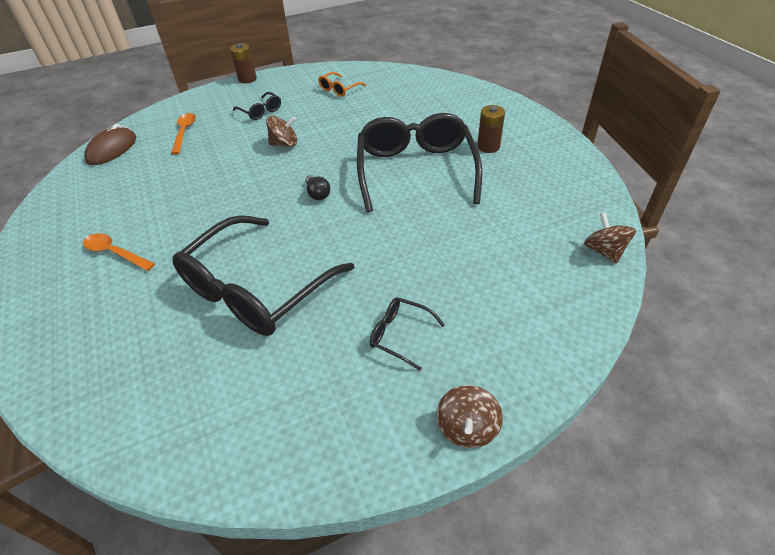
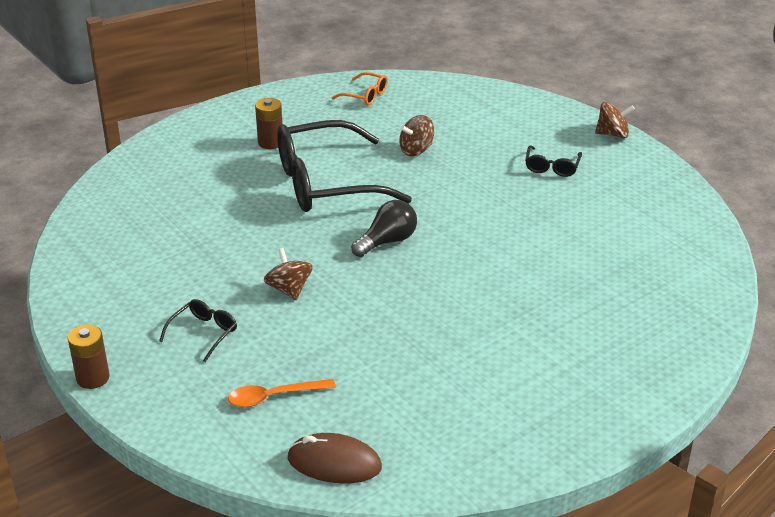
camera: 105 degrees left, 10 degrees down
orange spoon [83,233,155,271] -> none
black glasses [173,215,355,336] -> none
black light bulb [305,175,330,200] -> black light bulb [351,200,417,257], size x1.56
orange glasses [318,72,366,97] -> orange glasses moved to [331,72,388,105]
brown spinning top [584,212,636,264] -> brown spinning top moved to [399,115,434,156]

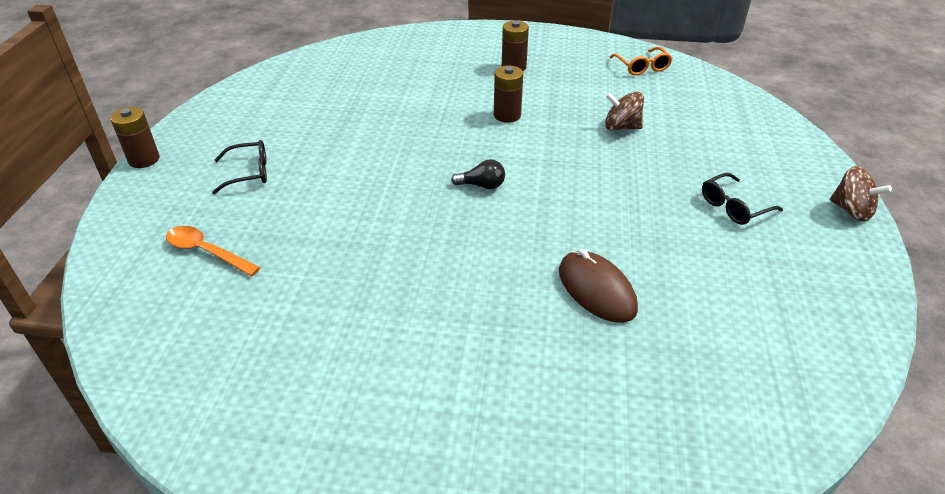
camera: 45 degrees right, 5 degrees up
brown spinning top [264,248,313,300] -> none
black glasses [277,120,412,212] -> brown battery [494,65,523,123]
brown mouse [287,433,382,483] -> brown mouse moved to [559,249,638,323]
black light bulb [351,200,417,257] -> black light bulb [451,159,505,189], size x0.64

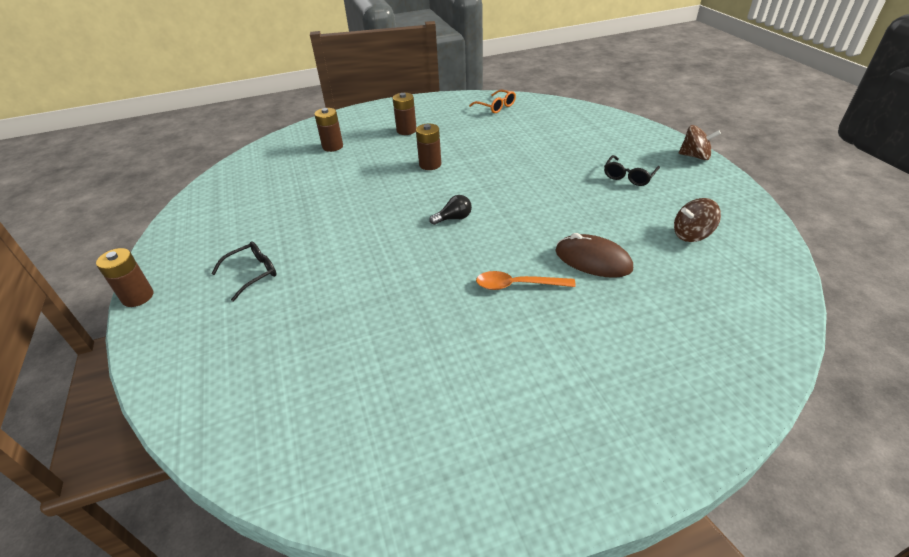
camera: 25 degrees left, 0 degrees up
orange spoon [166,226,260,276] -> orange spoon moved to [476,271,576,290]
brown spinning top [605,92,644,130] -> brown spinning top moved to [674,198,721,242]
none -> brown battery [314,108,343,152]

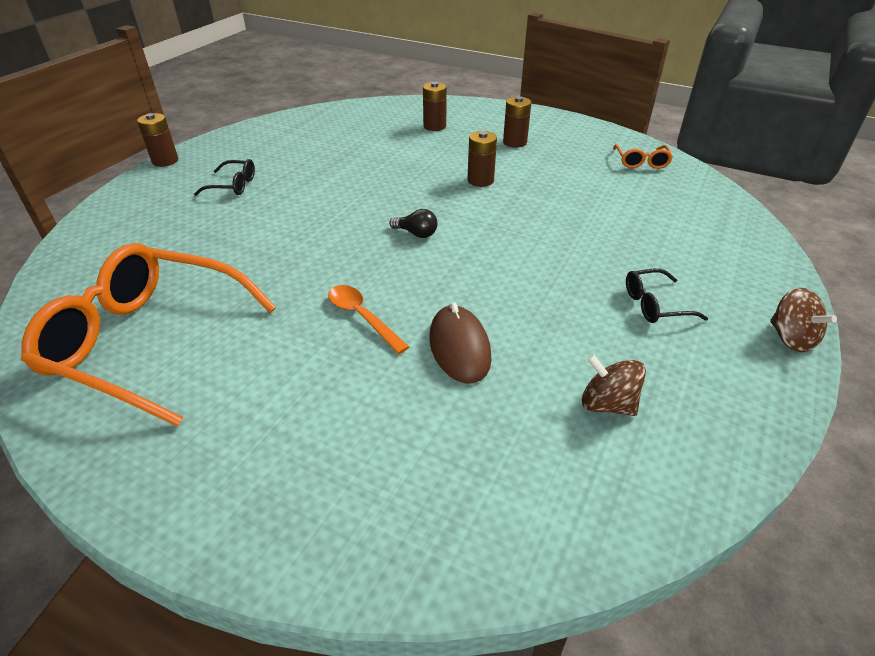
camera: 45 degrees right, 0 degrees up
none -> orange glasses [21,243,276,427]

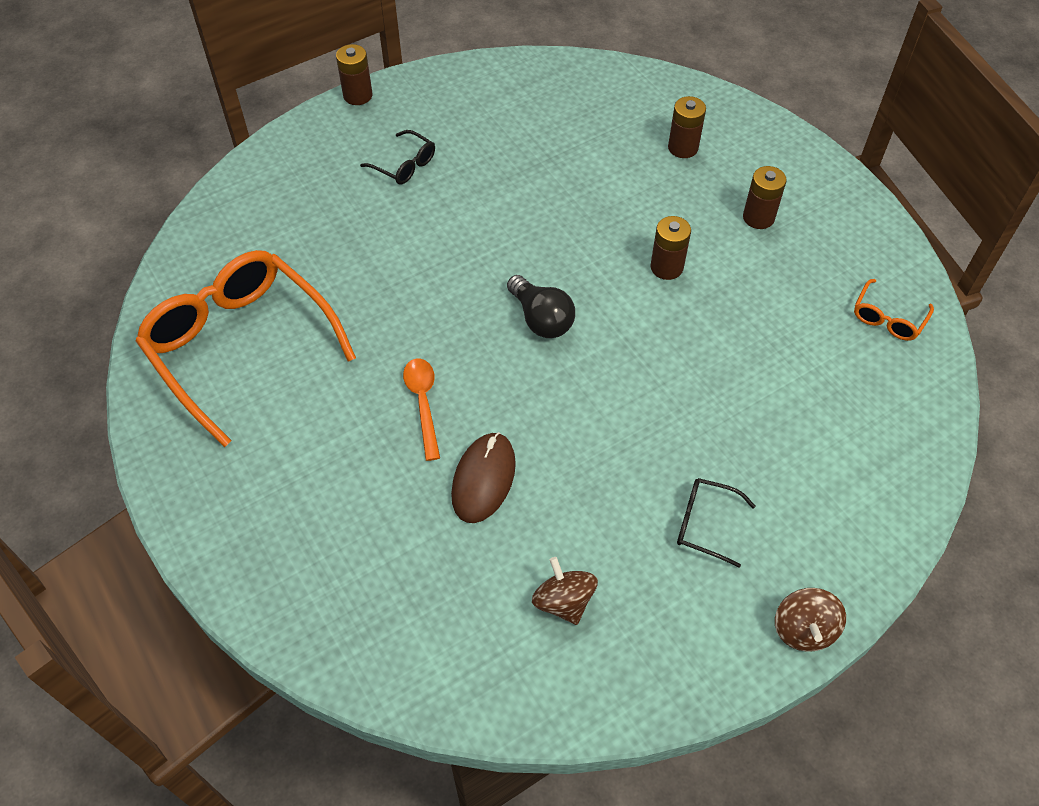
camera: 30 degrees right, 15 degrees up
black light bulb [389,209,437,238] -> black light bulb [507,275,575,338], size x1.56

